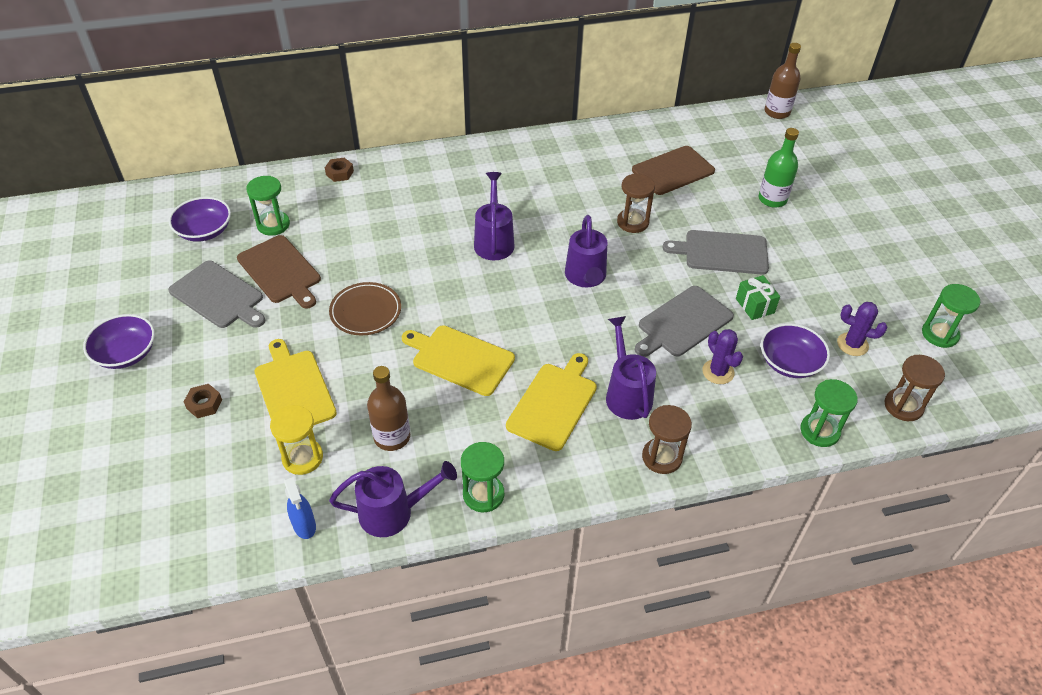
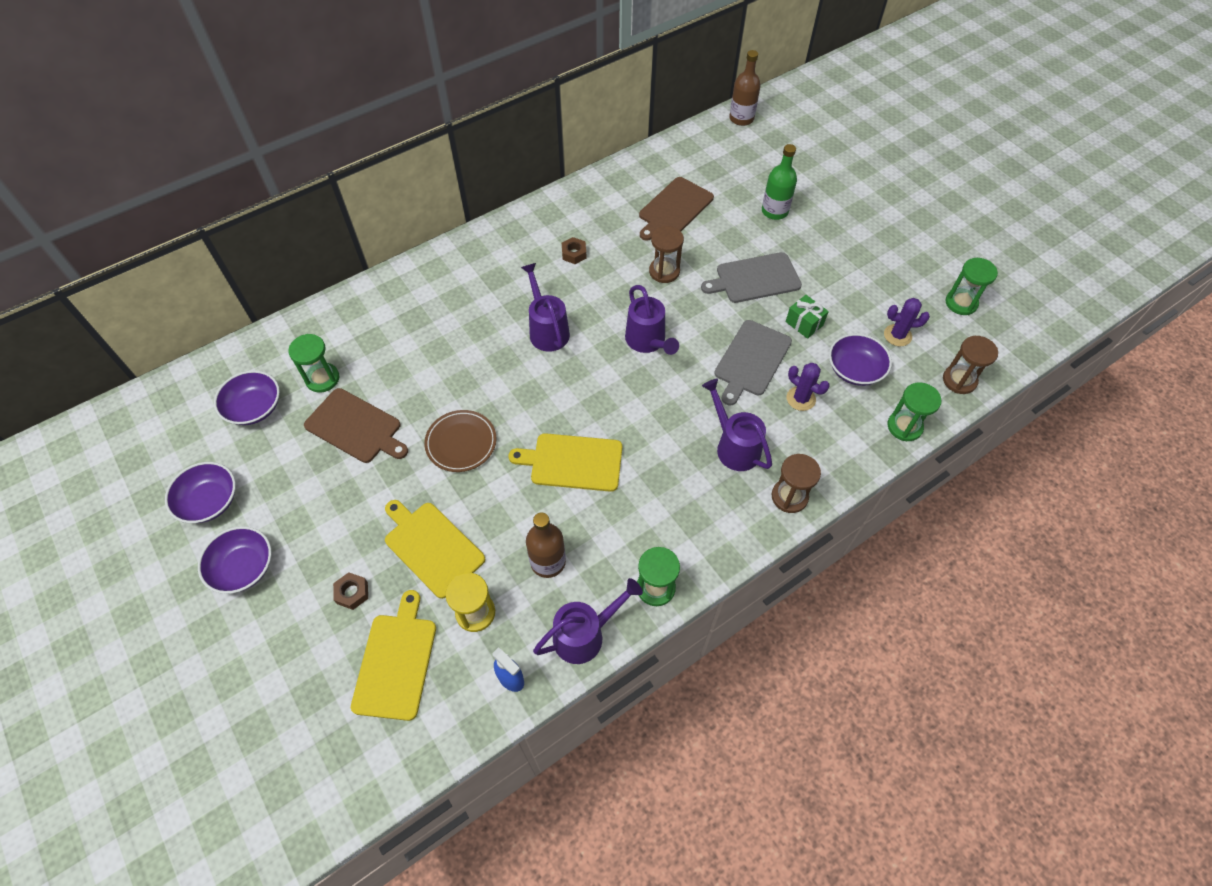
camera: 20 degrees left, 10 degrees up
grey cutting board [168,261,266,328] -> none
brown nut [325,158,354,182] -> brown nut moved to [562,237,587,264]
yellow cutting board [506,353,597,451] -> yellow cutting board moved to [351,590,436,721]
none -> purple bowl [165,462,236,523]

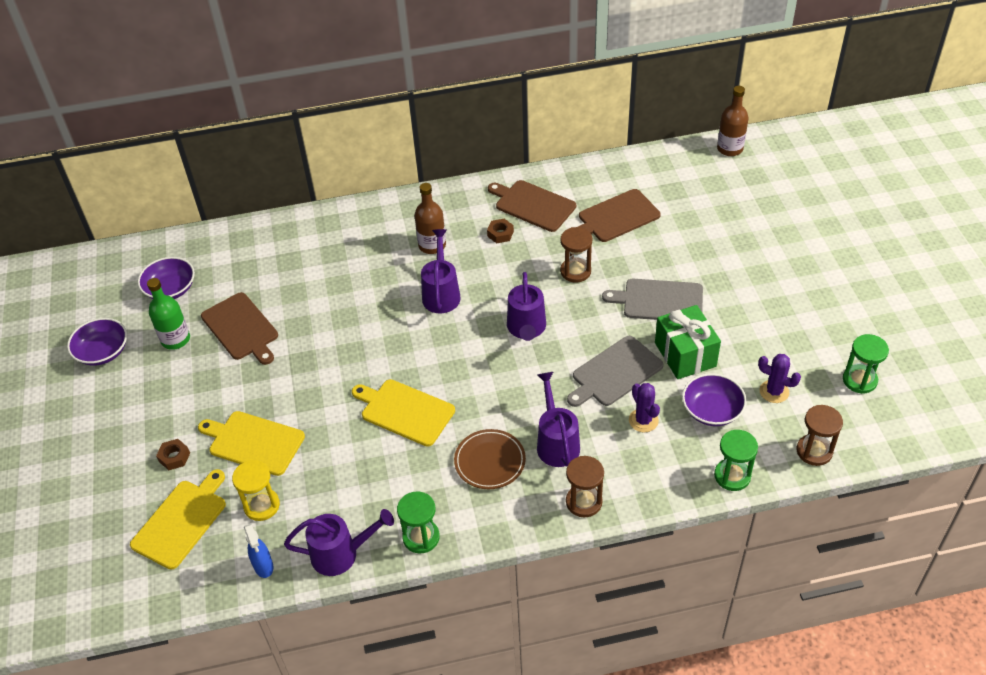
camera: 25 degrees right, 10 degrees down
purple bowl [198,526,272,594] -> none
green hourglass [288,334,340,392] -> none
yellow cutting board [385,500,485,599] -> yellow cutting board turned 45 degrees counterclockwise [198,411,305,476]
brown plate [424,410,497,472] -> brown plate moved to [454,429,526,489]
brown bottle [526,513,566,578] -> brown bottle moved to [414,183,446,254]
green bottle [762,144,797,220] -> green bottle moved to [147,278,190,350]
green gift [785,295,829,339] -> green gift [655,305,721,379], size x1.72
none -> brown cutting board [488,180,576,232]

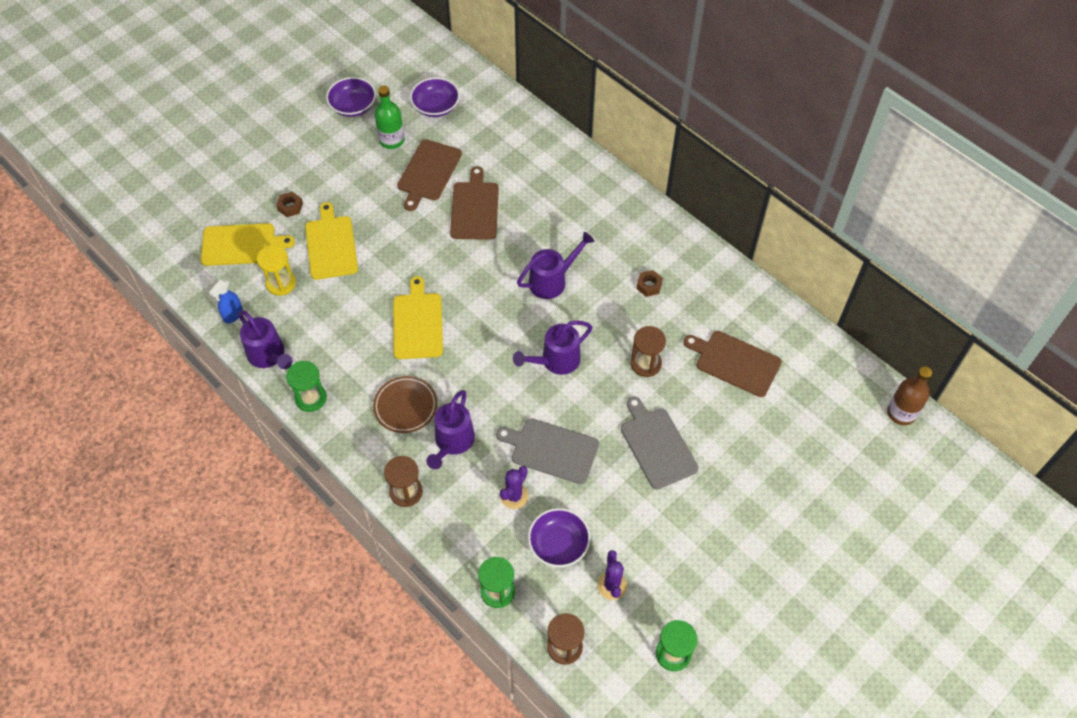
camera: 55 degrees right, 10 degrees up
brown bottle [414,183,446,254] -> none
brown cutting board [488,180,576,232] -> brown cutting board moved to [450,166,499,240]
purple watering can [537,372,580,467] -> purple watering can turned 150 degrees clockwise [426,390,475,469]
green gift [655,305,721,379] -> none

